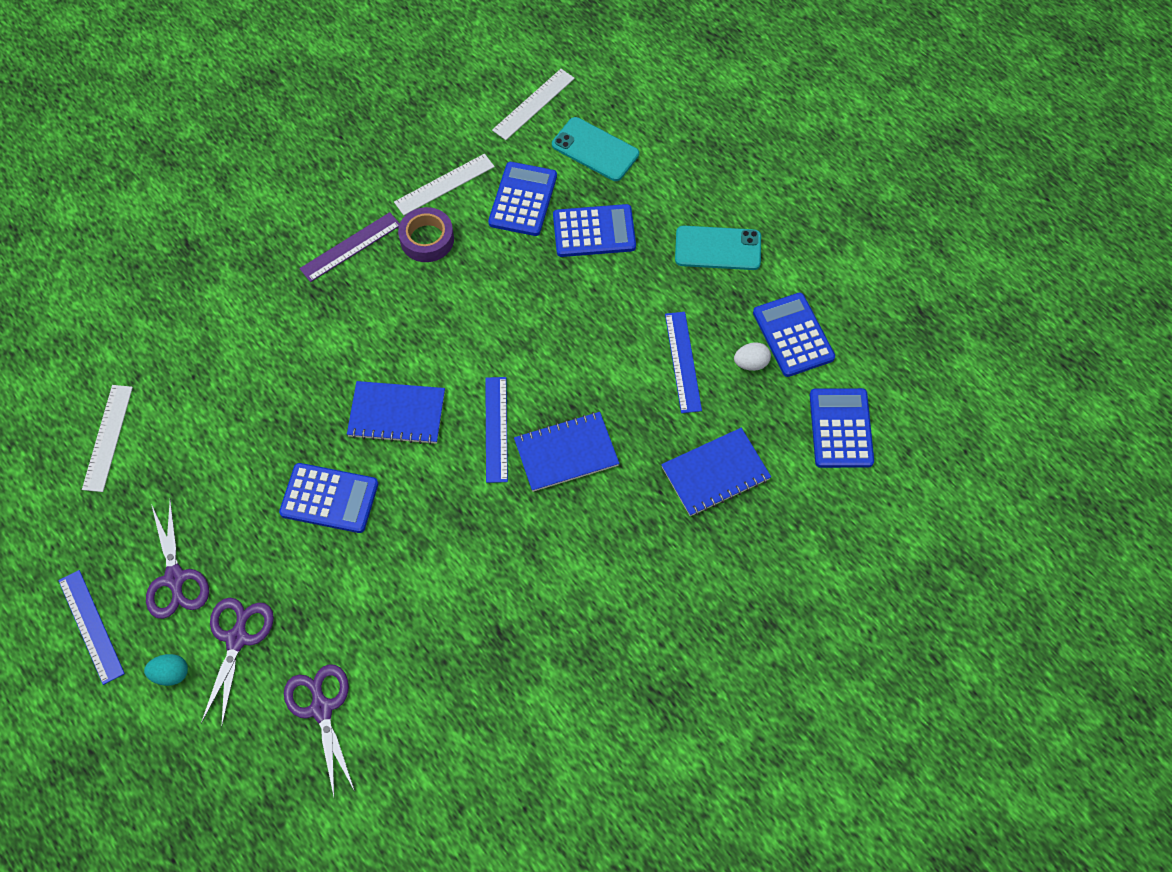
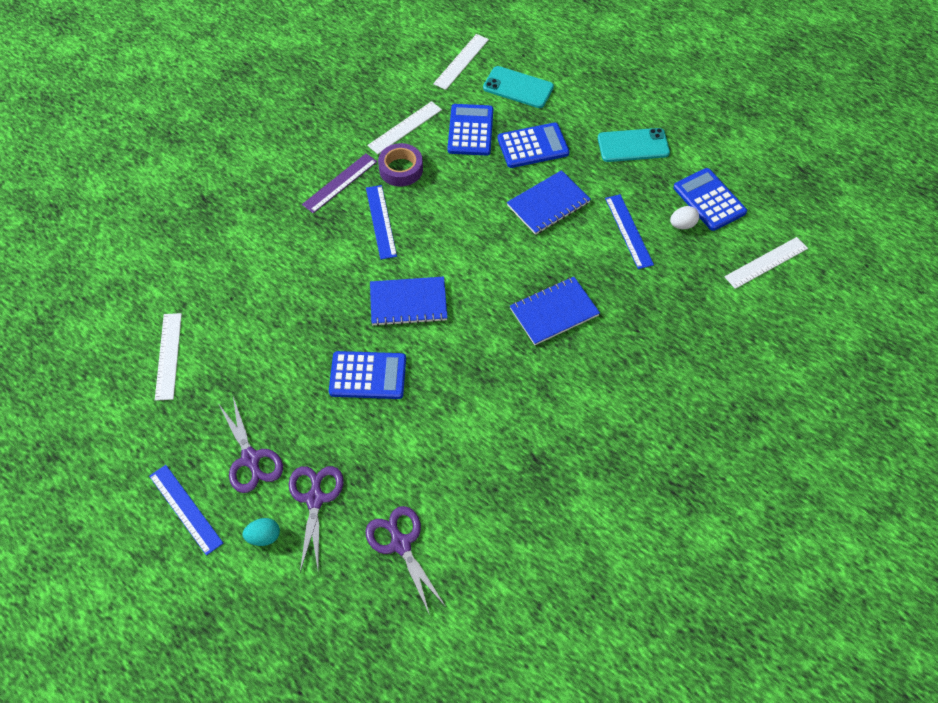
camera: 10 degrees left, 5 degrees down
blue ruler [485,377,508,483] -> blue ruler moved to [366,185,397,259]
blue notebook [661,428,771,516] -> blue notebook moved to [507,170,591,235]
blue calculator [810,388,874,468] -> white ruler [724,237,808,289]

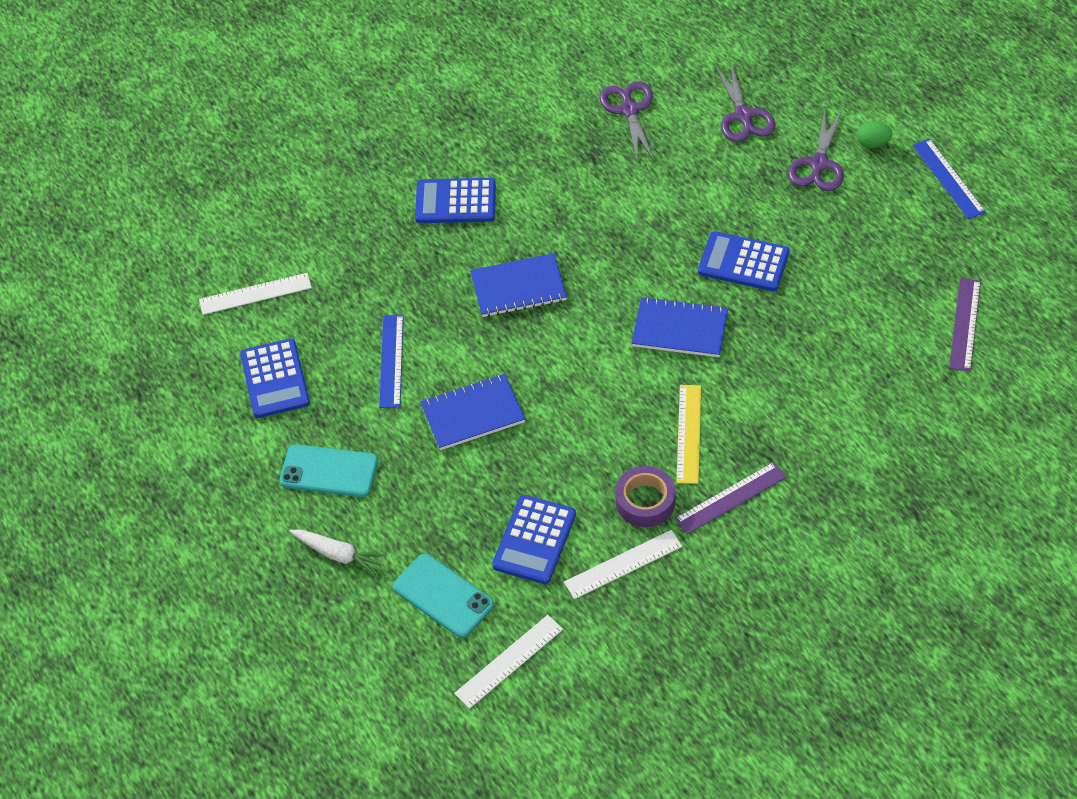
camera: 160 degrees left, 5 degrees down
white ruler [155,313,182,401] -> purple ruler [949,278,981,371]
purple scissors [218,397,283,493] -> purple scissors moved to [600,81,654,164]
turquoise egg [243,518,280,546] -> green egg [857,121,893,148]
blue ruler [366,185,397,259] -> yellow ruler [676,385,701,484]
blue calculator [498,123,569,168] -> blue calculator moved to [415,178,496,223]
white egg [670,206,699,229] -> none
none -> white carrot [290,530,386,576]

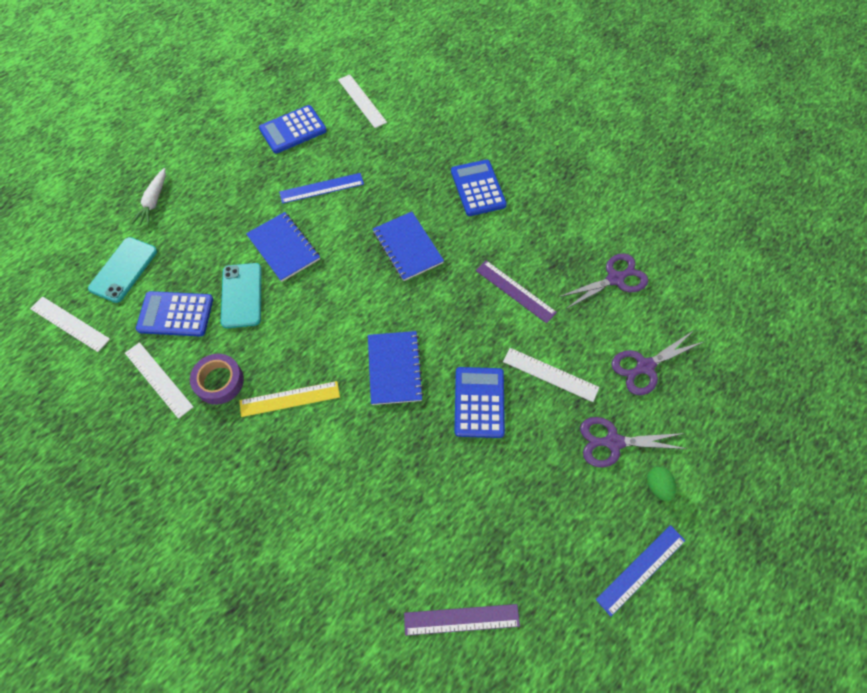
camera: 70 degrees right, 10 degrees up
turquoise phone [279,444,378,497] -> turquoise phone moved to [221,263,262,328]
purple ruler [675,462,786,535] -> purple ruler moved to [476,260,557,323]
none -> white ruler [503,348,599,402]

